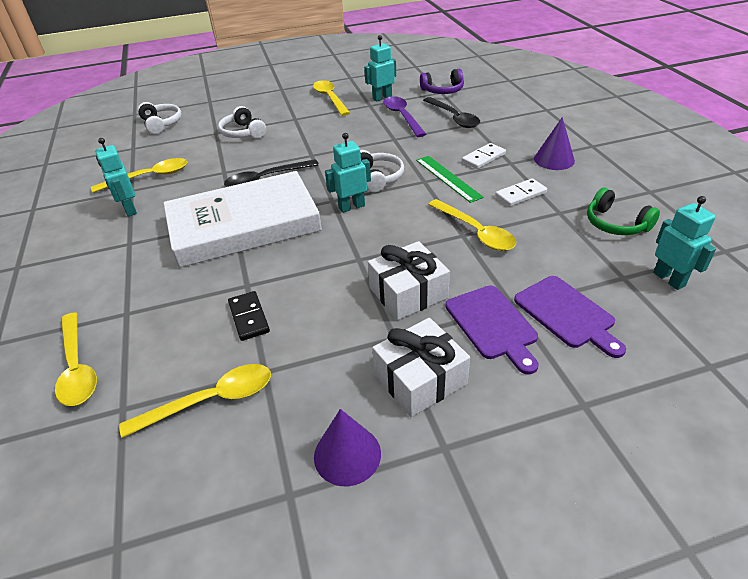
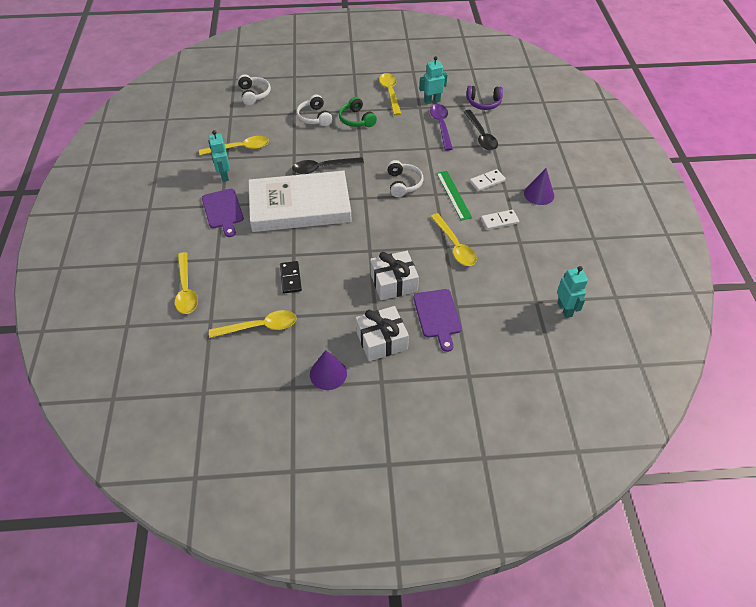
camera: 10 degrees right, 10 degrees up
turquoise robot [325,133,371,213] -> none
purple cutting board [514,276,626,358] -> purple cutting board moved to [202,189,244,237]
green headphones [587,188,660,235] -> green headphones moved to [339,97,377,127]

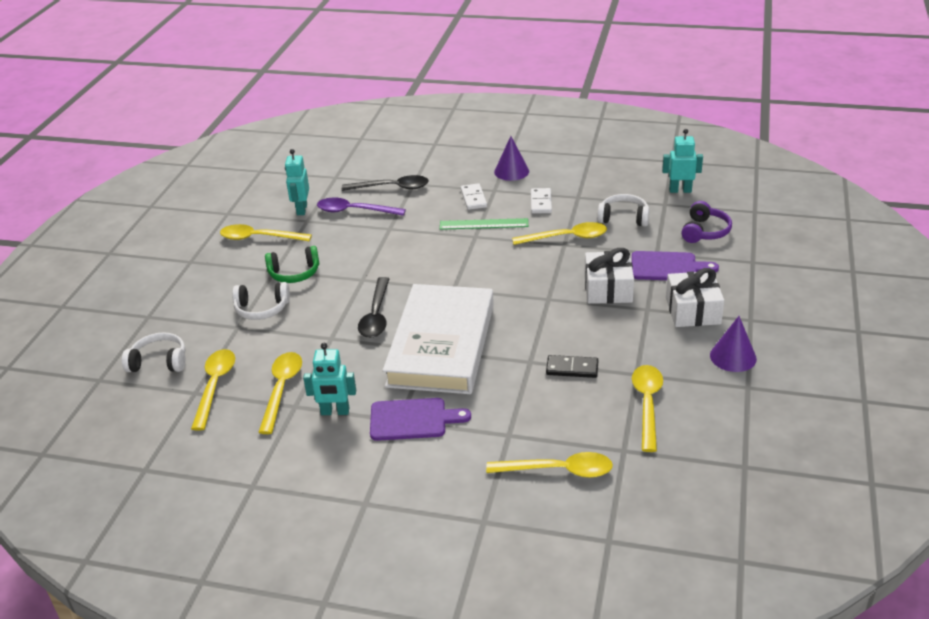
camera: 70 degrees left, 15 degrees down
white headphones [387,160,423,197] -> white headphones moved to [597,194,650,226]
purple headphones [466,86,503,110] -> purple headphones moved to [681,201,732,243]
none -> yellow spoon [191,349,235,431]

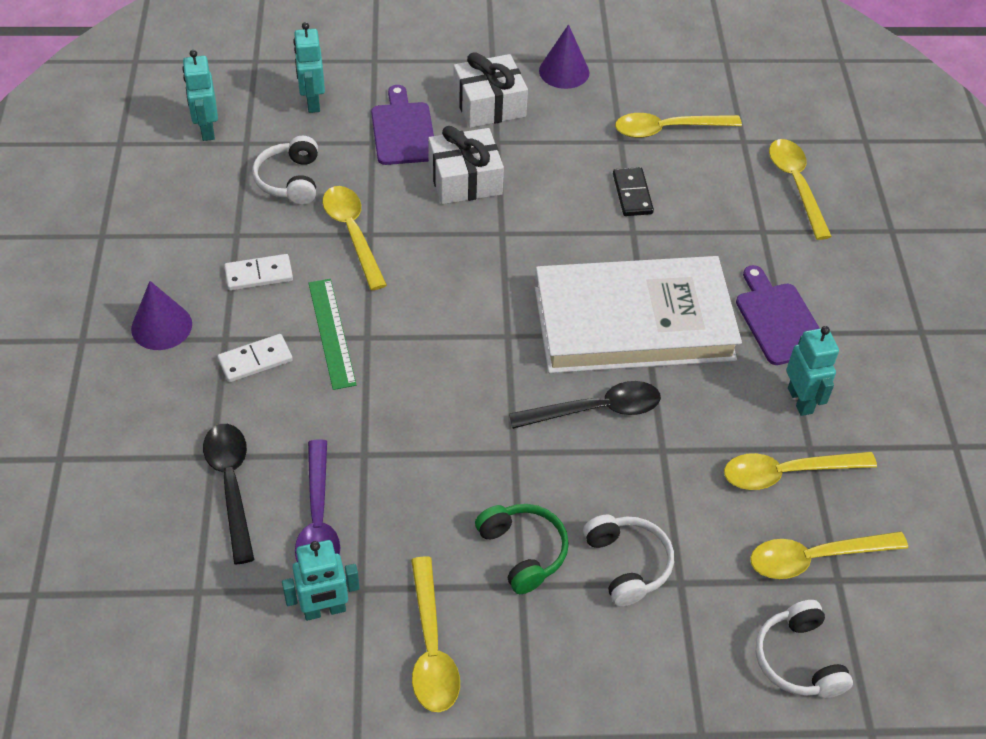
camera: 110 degrees left, 15 degrees up
purple headphones [681,201,732,243] -> turquoise robot [293,22,325,113]

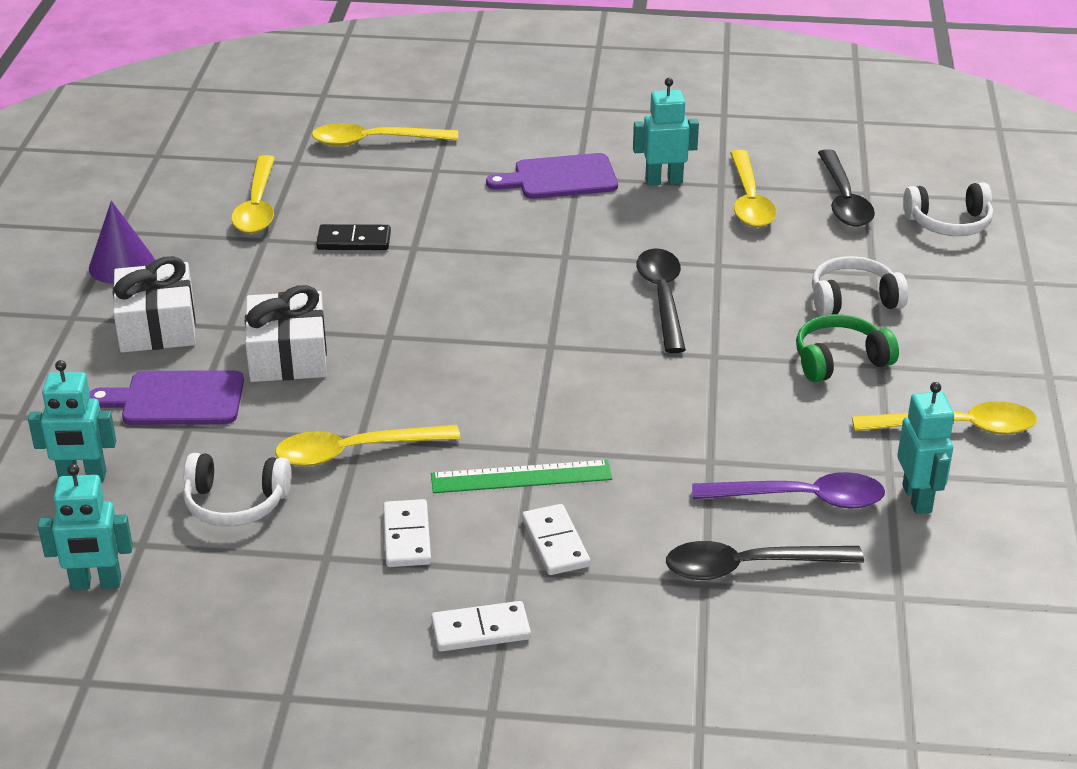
camera: 80 degrees left, 15 degrees down
purple cone [131,281,192,350] -> white domino [431,601,531,652]
white book [534,256,742,373] -> none
yellow spoon [750,531,908,579] -> black spoon [818,149,875,227]

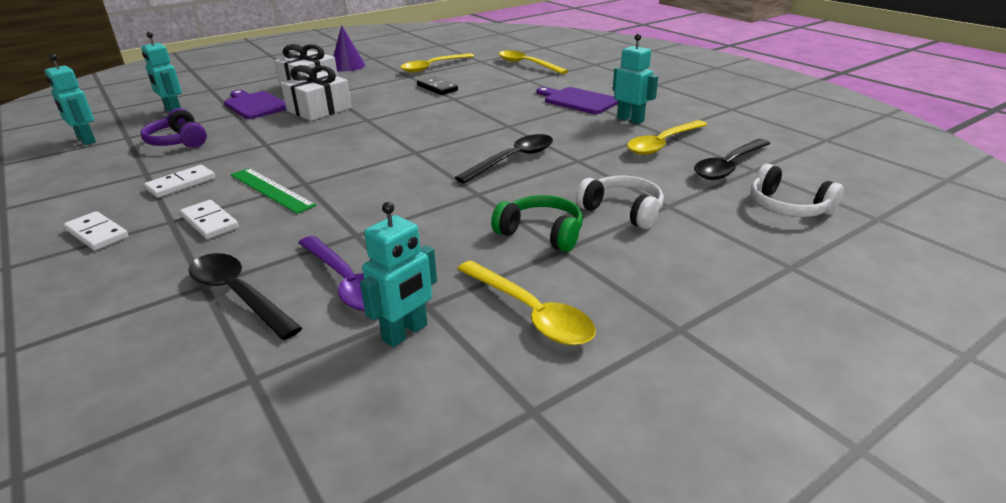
camera: 50 degrees right, 5 degrees down
white headphones [183,453,291,527] -> purple headphones [141,108,207,148]
yellow spoon [275,425,461,466] -> none
white domino [522,504,590,575] -> white domino turned 75 degrees counterclockwise [180,200,239,239]

